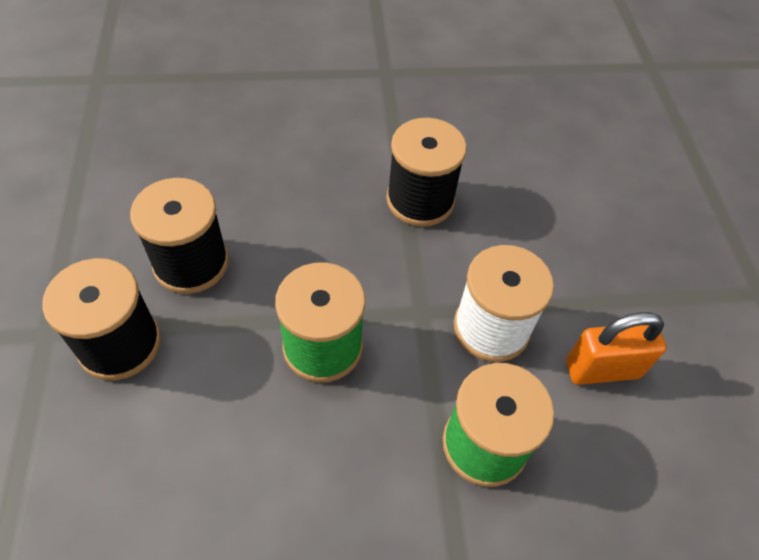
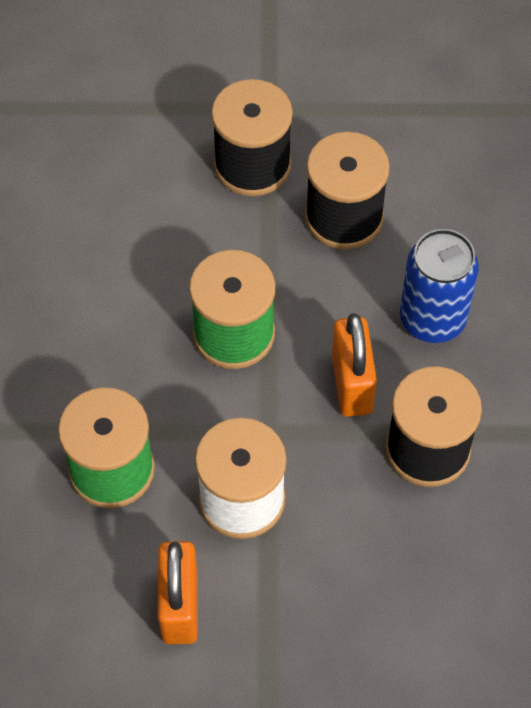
camera: 100 degrees right, 5 degrees up
none -> orange padlock [332,313,377,417]
none -> blue can [400,229,479,343]

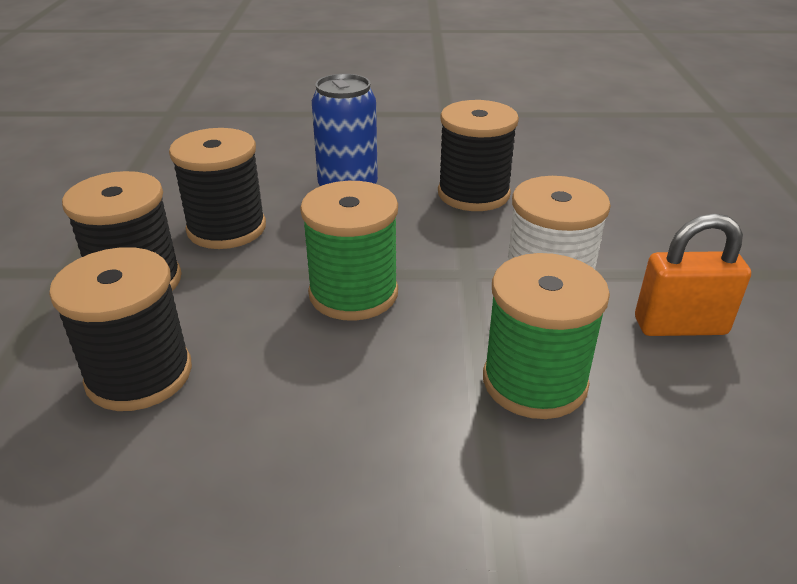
camera: 90 degrees left, 25 degrees down
orange padlock [332,313,377,417] -> none
none -> black spool [49,247,192,411]

